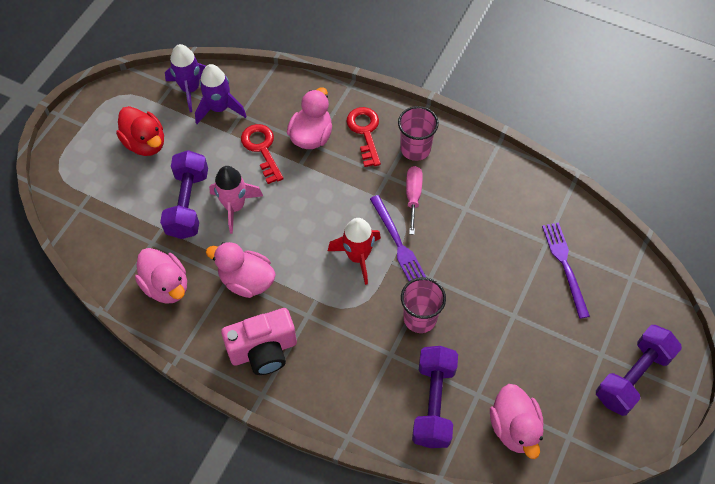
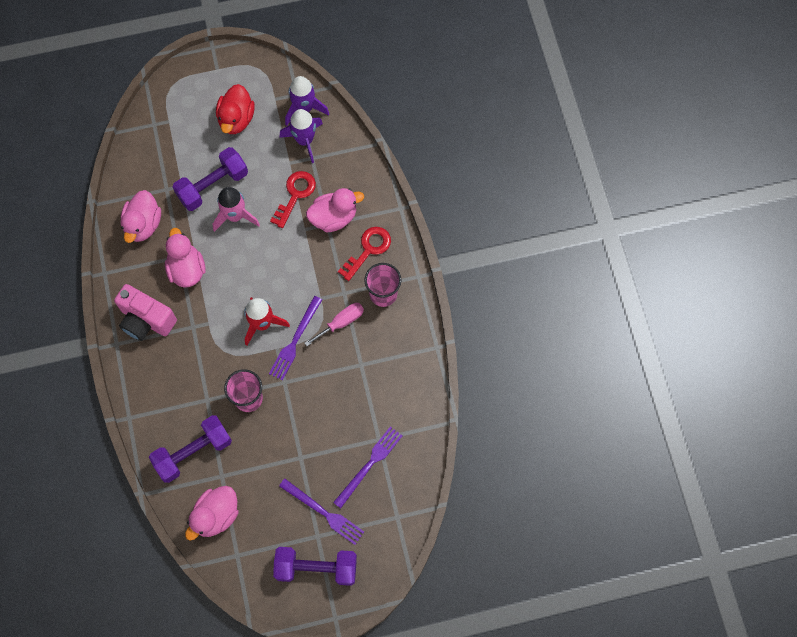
camera: 50 degrees right, 10 degrees up
none -> purple fork [279,479,364,545]

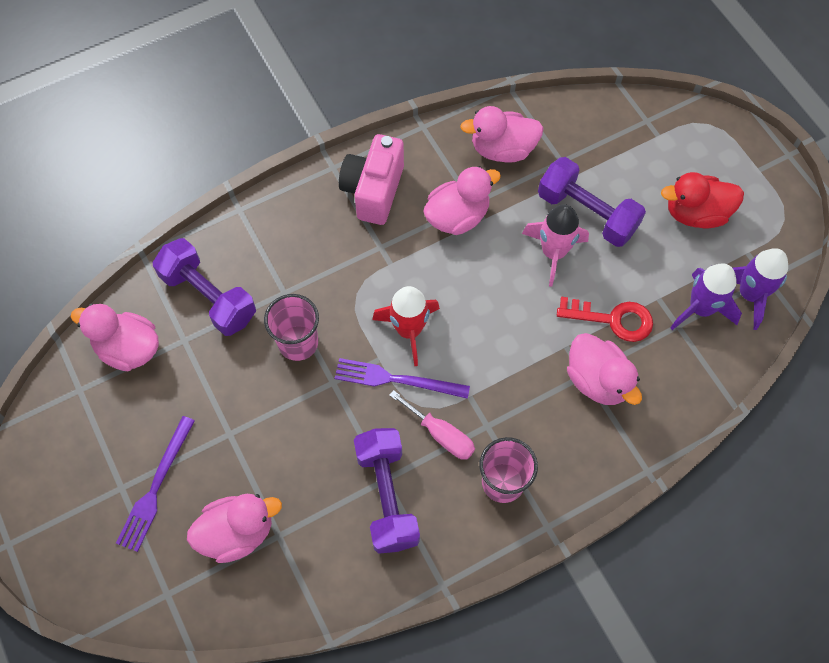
camera: 75 degrees right, 5 degrees down
purple dumbbell [273,547,357,586] -> purple dumbbell moved to [354,428,420,554]
purple fork [333,426,402,508] -> pink duck [187,494,282,563]
red key [338,227,391,281] -> none

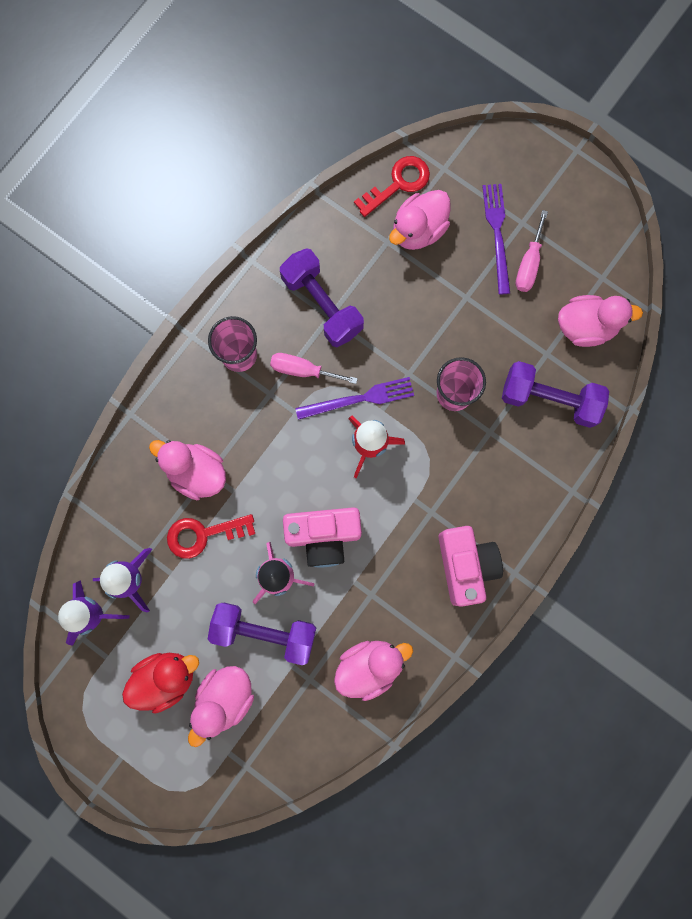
camera: 155 degrees right, 15 degrees up
pink duck [423,166,501,235] -> pink duck moved to [188,666,254,747]
none -> pink camera [283,507,362,568]
none -> red key [354,156,430,217]
none -> pink screwdriver [516,210,548,292]

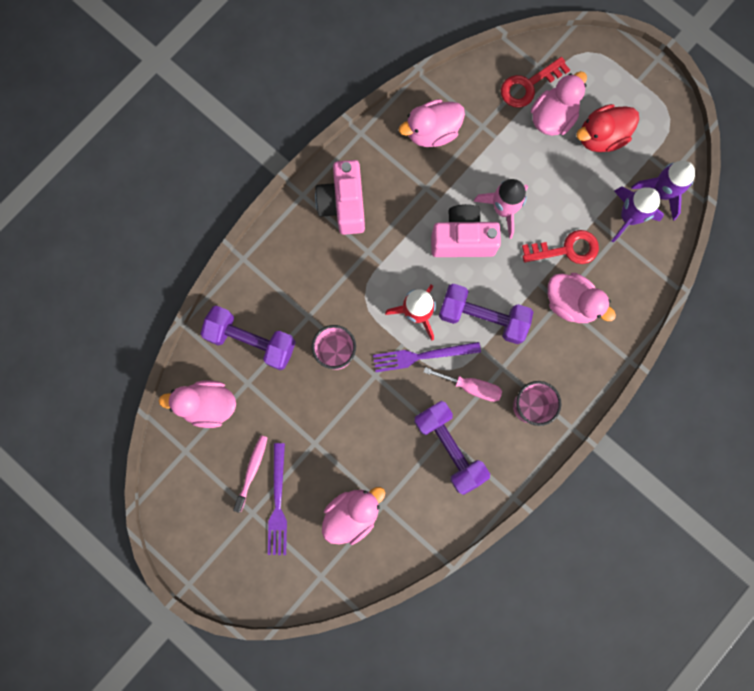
camera: 175 degrees left, 0 degrees up
purple dumbbell [208,603,316,665] -> purple dumbbell moved to [439,283,533,344]
red key [354,156,430,217] -> red key moved to [501,57,570,108]
pink screwdriver [516,210,548,292] -> pink toothbrush [233,435,268,513]

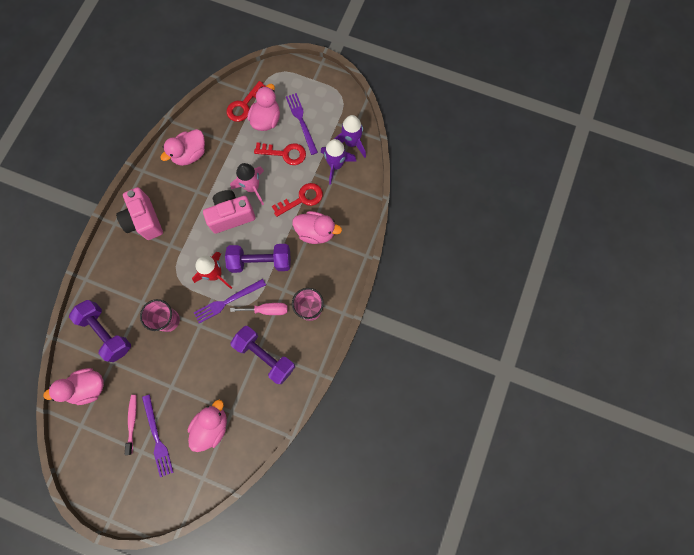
camera: 20 degrees left, 5 degrees down
purple dumbbell [200,306,296,370] -> purple dumbbell turned 45 degrees clockwise [69,300,131,362]
red duck [576,104,639,152] -> purple fork [286,93,318,155]
none -> red key [254,143,306,165]

